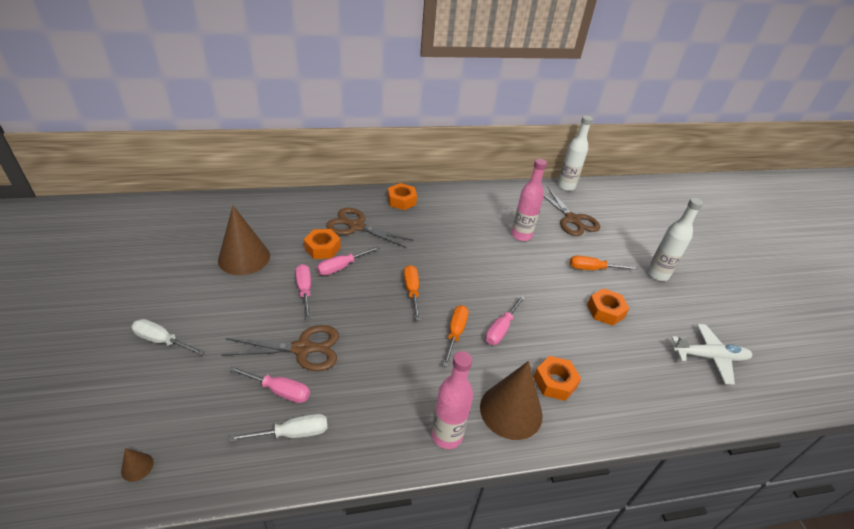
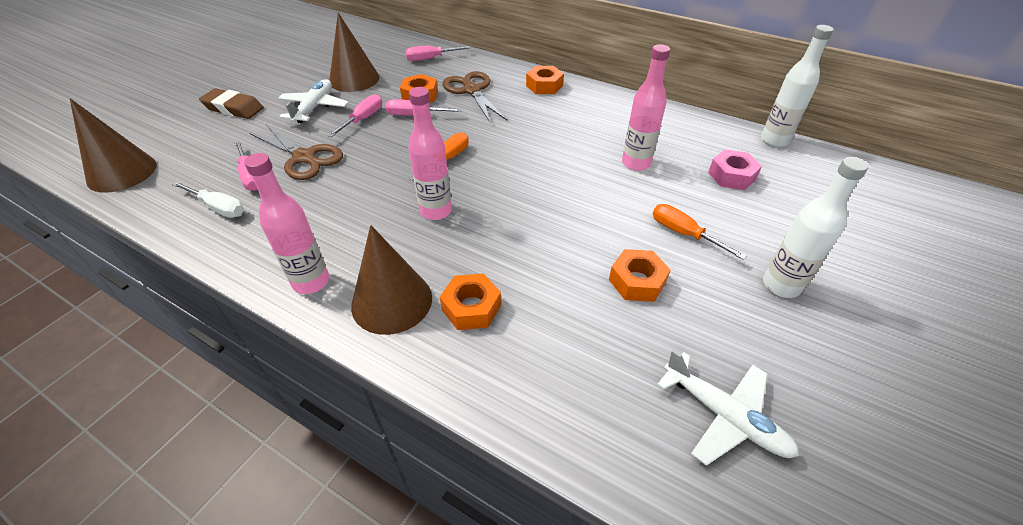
camera: 45 degrees right, 5 degrees up
brown cone [121,448,154,482] -> brown cone [70,98,157,193], size x2.48
white screwdriver [131,319,205,355] -> brown eraser [199,88,264,119]
orange screwdriver [443,305,469,367] -> pink bottle [409,87,452,220]
pink screwdriver [485,295,525,345] -> pink screwdriver moved to [405,46,470,61]
brown scissors [544,187,600,236] -> pink nut [708,149,762,190]
none -> white plane [278,79,349,123]

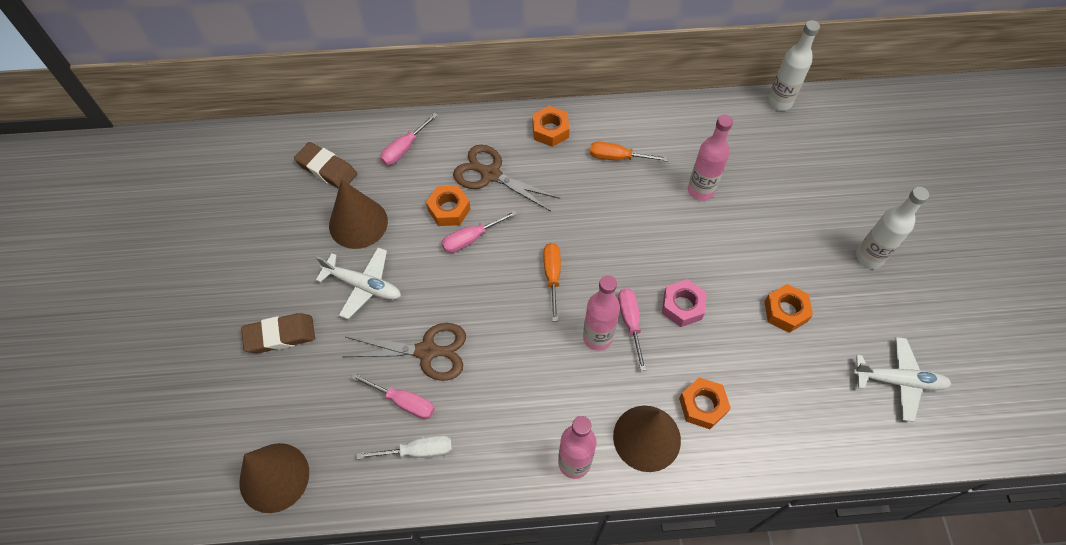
camera: 35 degrees left, 15 degrees up
white plane [278,79,349,123] -> white plane turned 135 degrees clockwise [316,247,401,319]
pink screwdriver [327,94,382,137] -> pink screwdriver moved to [618,288,646,371]
orange screwdriver [653,204,747,260] -> orange screwdriver moved to [590,141,668,161]
pink nut [708,149,762,190] -> pink nut moved to [662,279,707,327]
none -> brown eraser [294,142,357,189]

